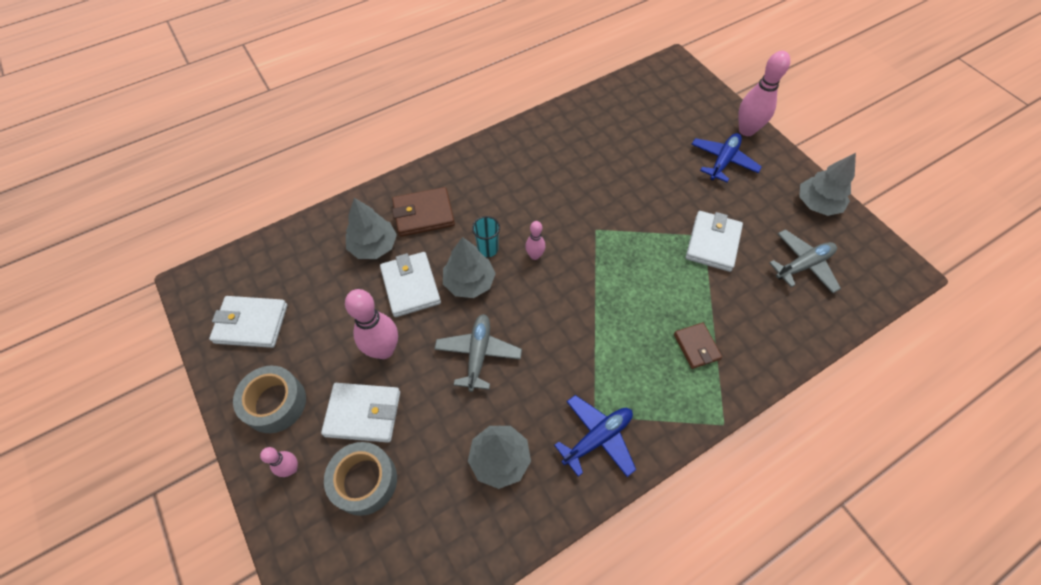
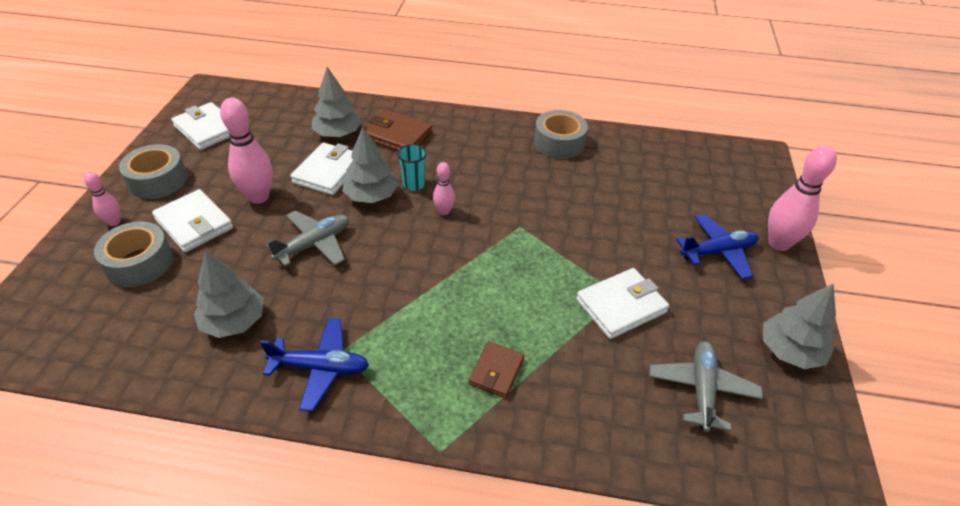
camera: 40 degrees right, 15 degrees down
grey plane [769,229,841,293] -> grey plane turned 90 degrees counterclockwise [649,341,763,432]
none -> grey tape [534,110,588,159]

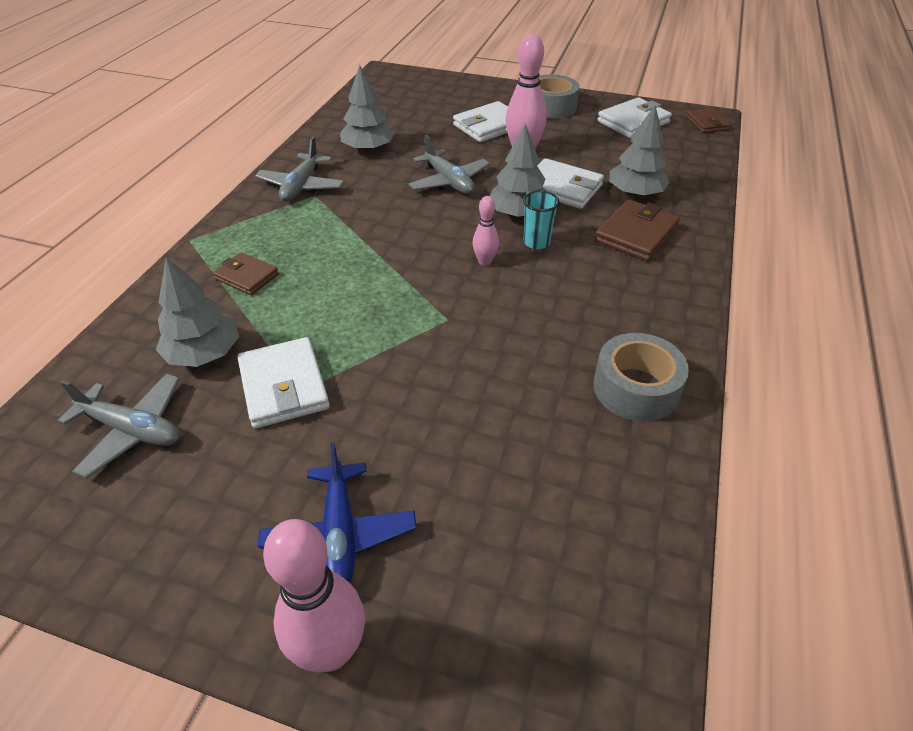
camera: 100 degrees right, 0 degrees up
pink bowling pin [84,172,121,226] -> none
grey tape [94,221,173,287] -> none
blue plane [260,318,369,411] -> grey plane [255,137,344,202]
grey tree [763,284,836,369] -> grey tree moved to [156,257,239,367]
none -> brown wallet [686,108,731,133]

